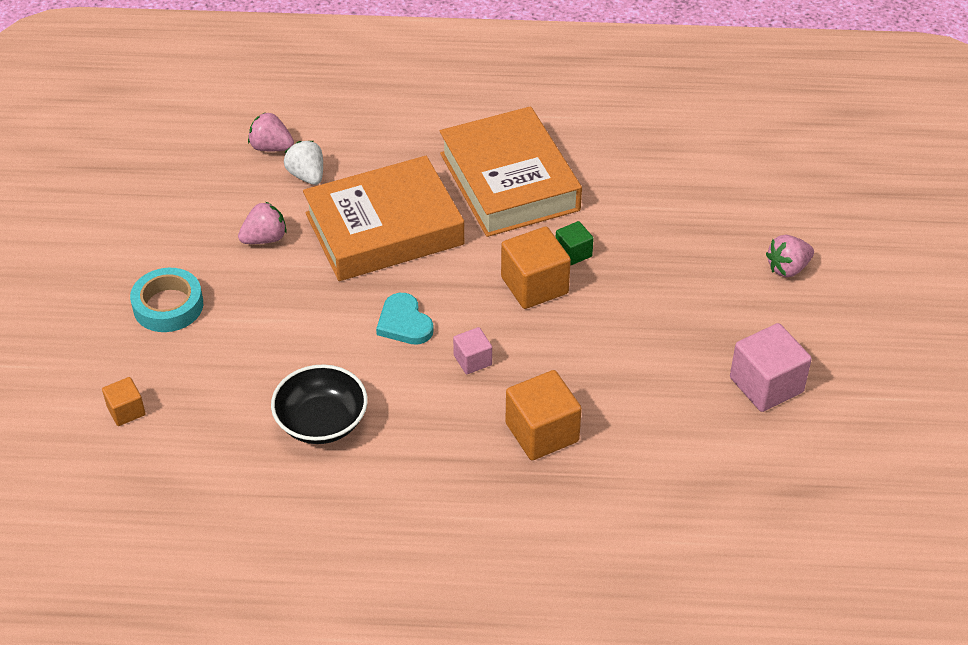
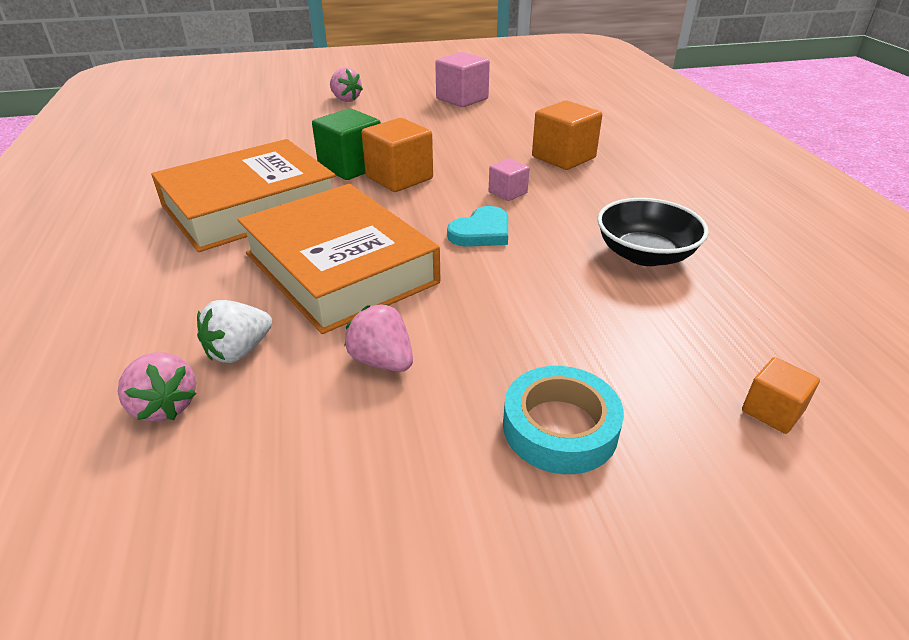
camera: 105 degrees left, 10 degrees down
pink strawberry [248,112,294,151] -> pink strawberry turned 45 degrees counterclockwise [118,352,196,422]
green cube [556,221,594,266] -> green cube [312,108,381,180], size x1.82

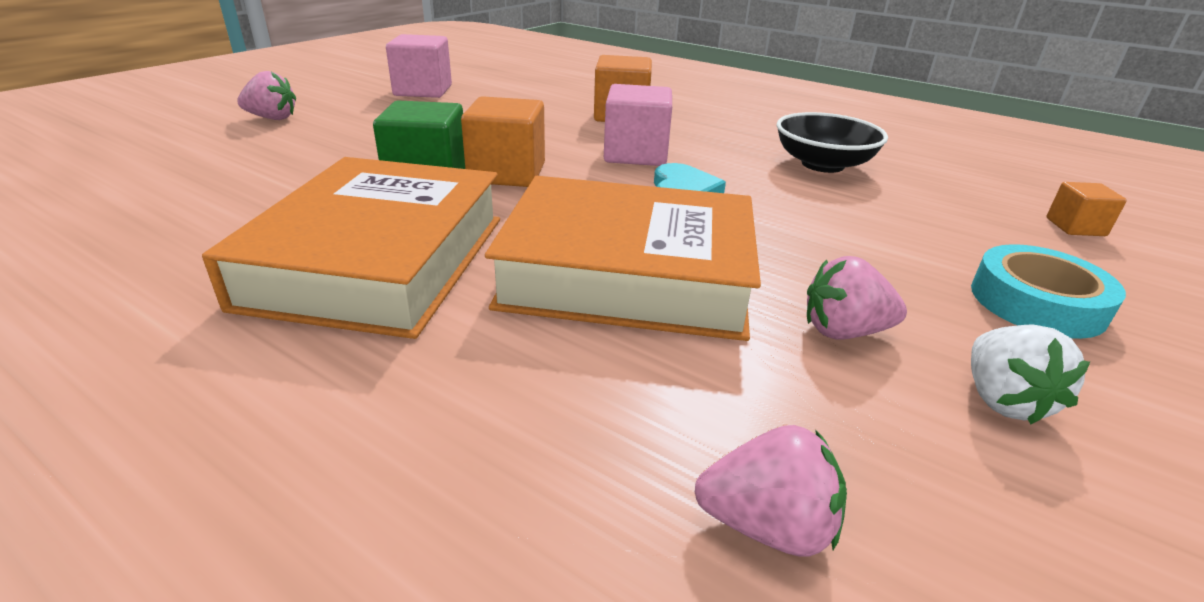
camera: 45 degrees left, 5 degrees down
white strawberry [197,300,272,363] -> white strawberry moved to [971,325,1090,424]
pink cube [489,158,530,201] -> pink cube [604,84,672,166], size x1.82

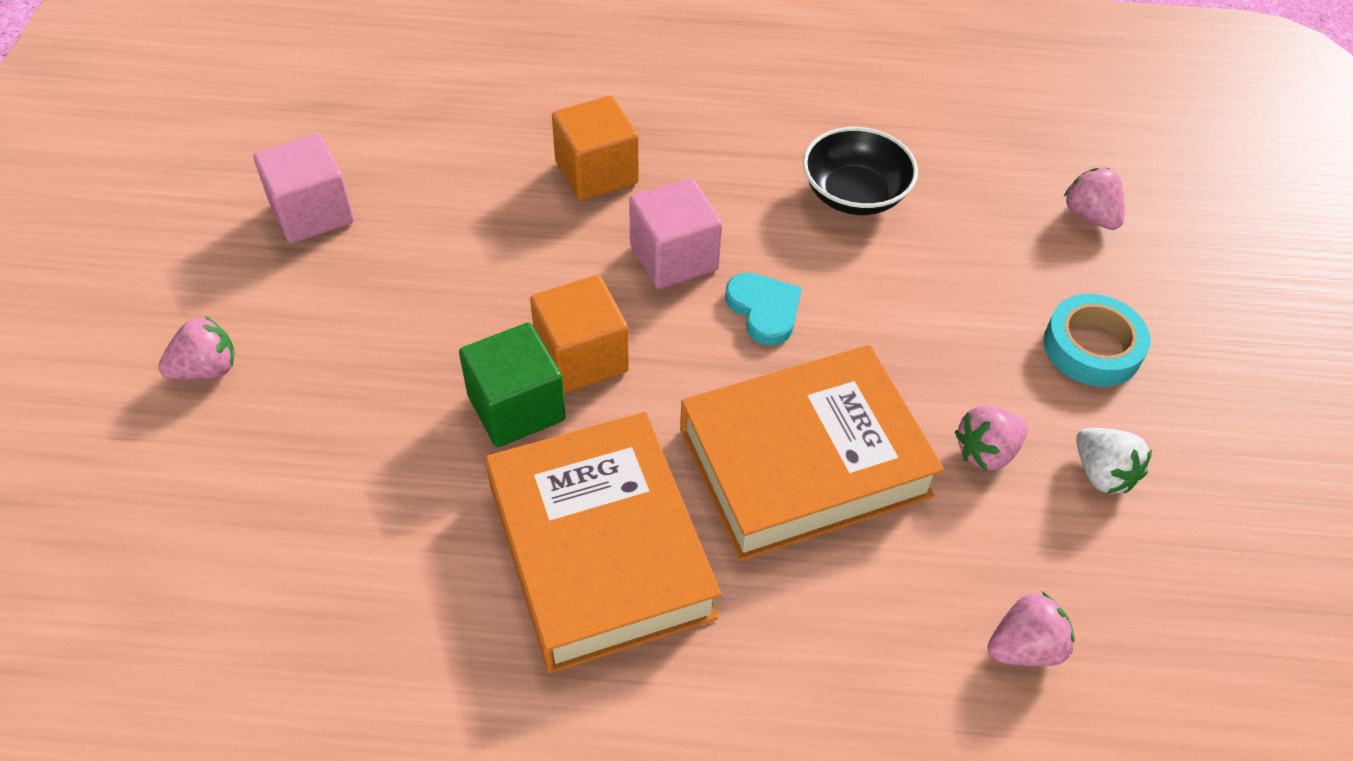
camera: 30 degrees left, 20 degrees up
orange cube [1046,182,1127,236] -> pink strawberry [1064,168,1124,230]

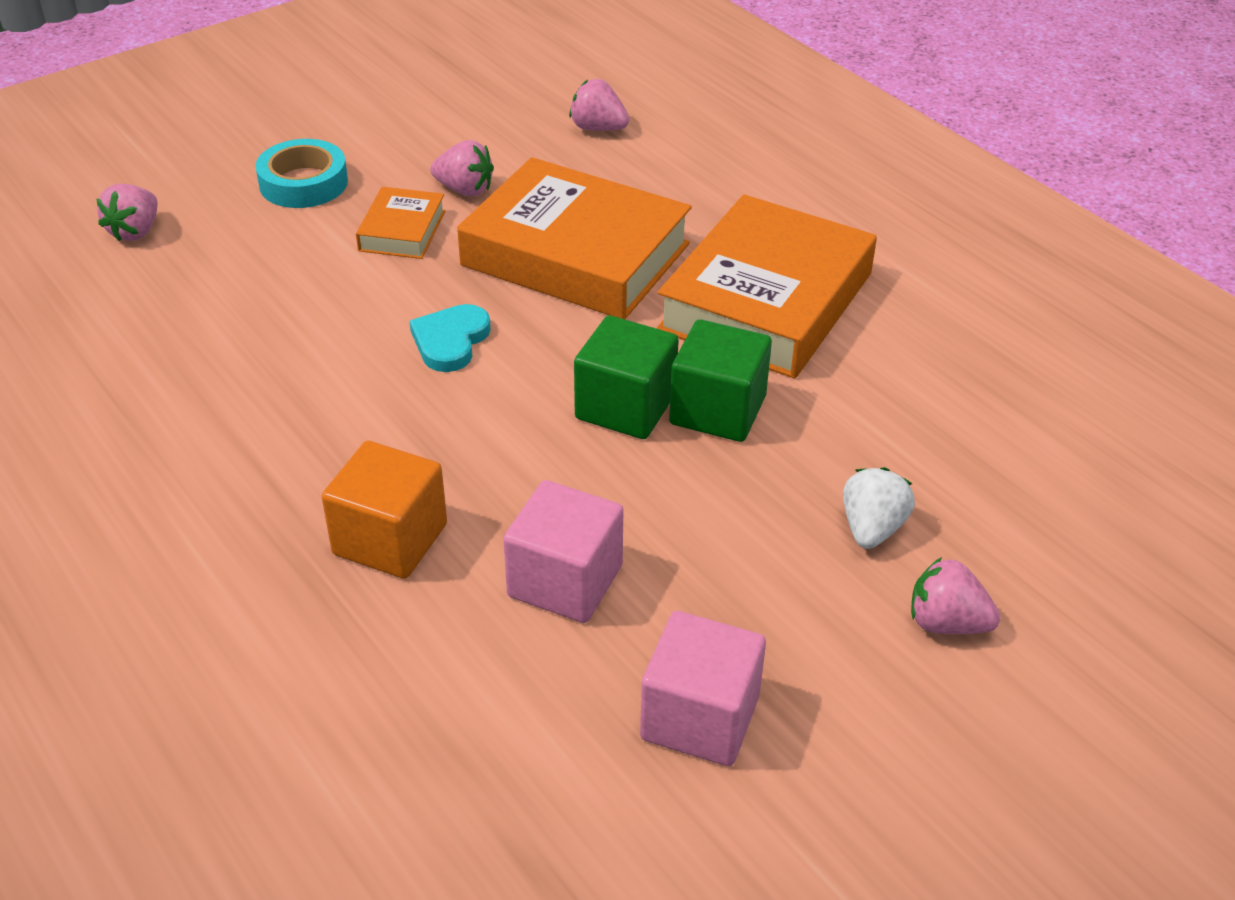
camera: 130 degrees left, 10 degrees down
orange cube [530,275,629,394] -> green cube [574,315,679,439]
pink cube [629,178,722,289] -> pink cube moved to [503,480,624,623]
black bowl [803,127,918,215] -> none
white strawberry [1076,428,1152,494] -> white strawberry moved to [843,467,915,549]
none -> orange book [356,187,445,259]

